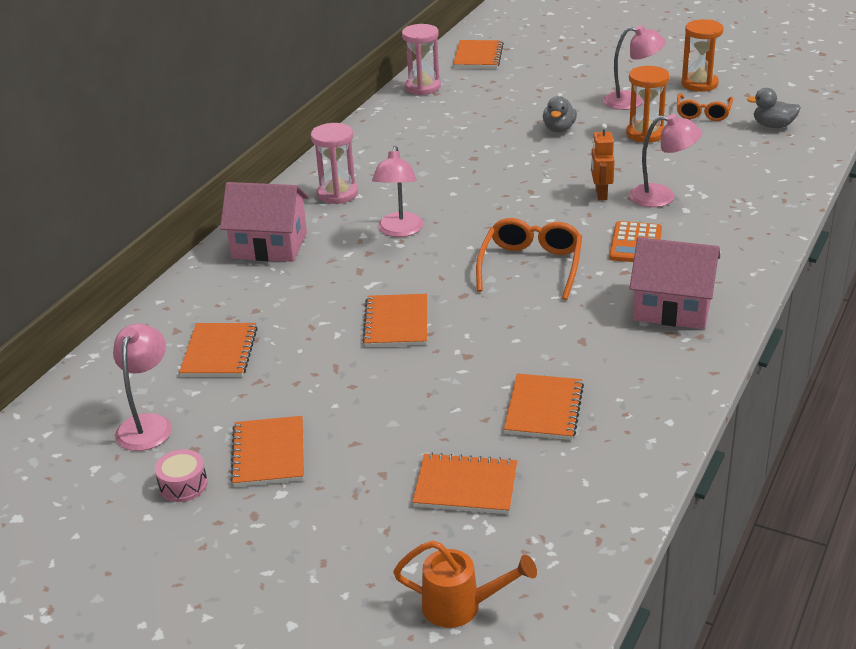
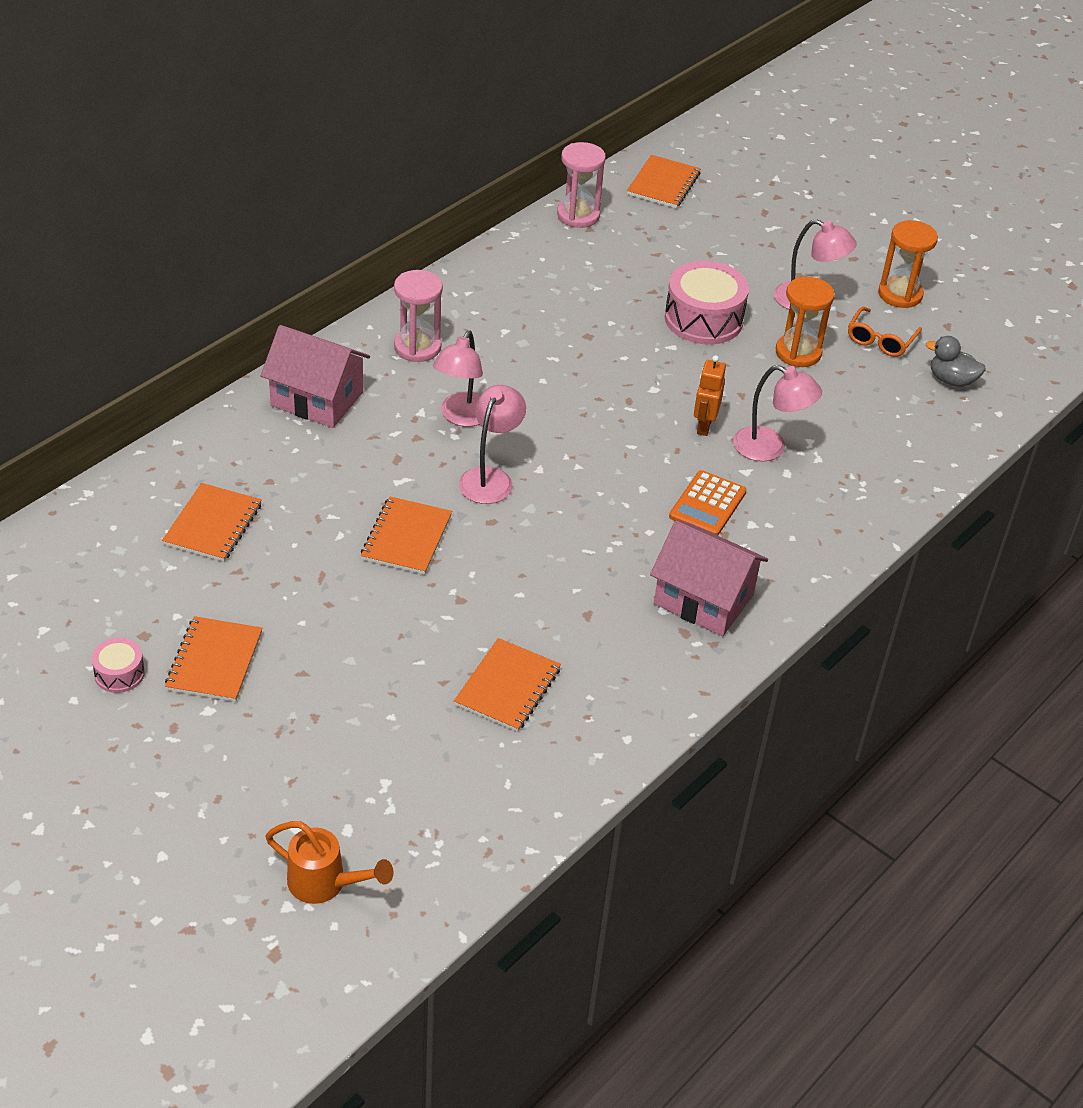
camera: 10 degrees right, 10 degrees up
pink lamp [113,324,172,451] -> pink lamp moved to [459,385,526,504]
orange notebook [412,452,517,514] -> none
orange glasses [476,218,582,300] -> none
grey duck [543,96,577,132] -> pink drum [665,261,749,345]

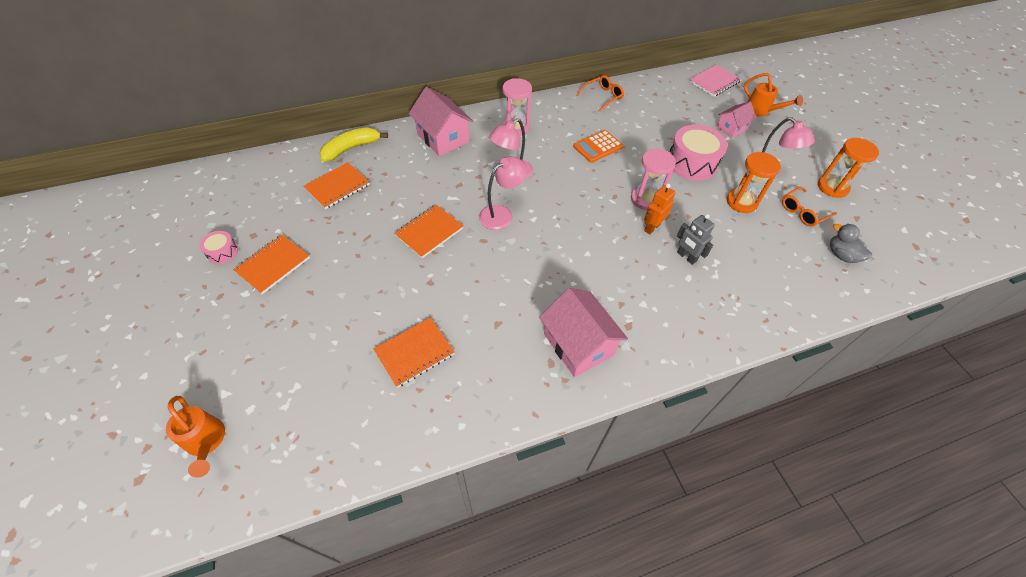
camera: 30 degrees right, 10 degrees up
pink hourglass [557,142,606,228] -> pink hourglass moved to [631,148,676,210]
orange notebook [627,155,701,208] -> pink notebook [689,65,741,97]
orange calculator [669,470,747,536] -> orange calculator moved to [573,130,623,163]
pink lamp [733,365,822,462] -> grey robot [677,214,715,265]
none -> yellow banana [319,127,388,162]
none -> orange glasses [577,75,624,112]
none -> pink house [717,102,756,138]
none -> orange watering can [744,73,803,117]

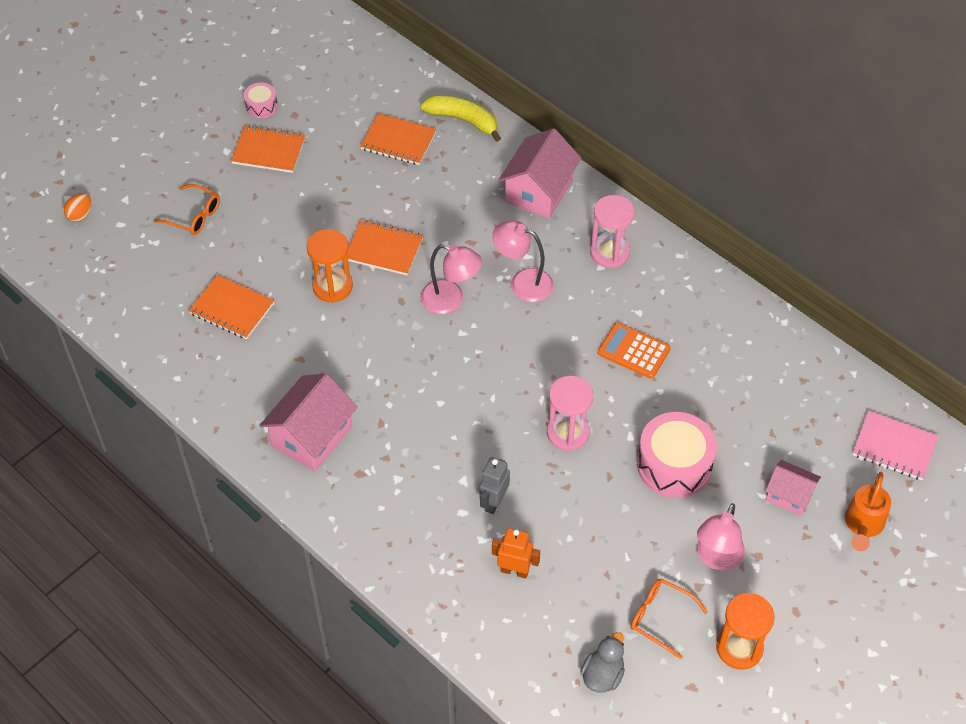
camera: 65 degrees right, 0 degrees up
orange watering can [166,396,225,478] -> orange egg [63,193,92,222]
orange glasses [577,75,624,112] -> orange glasses moved to [153,184,220,235]
orange robot [644,183,676,234] -> orange robot moved to [492,528,540,579]
orange hourglass [727,152,781,213] -> orange hourglass moved to [307,229,353,303]

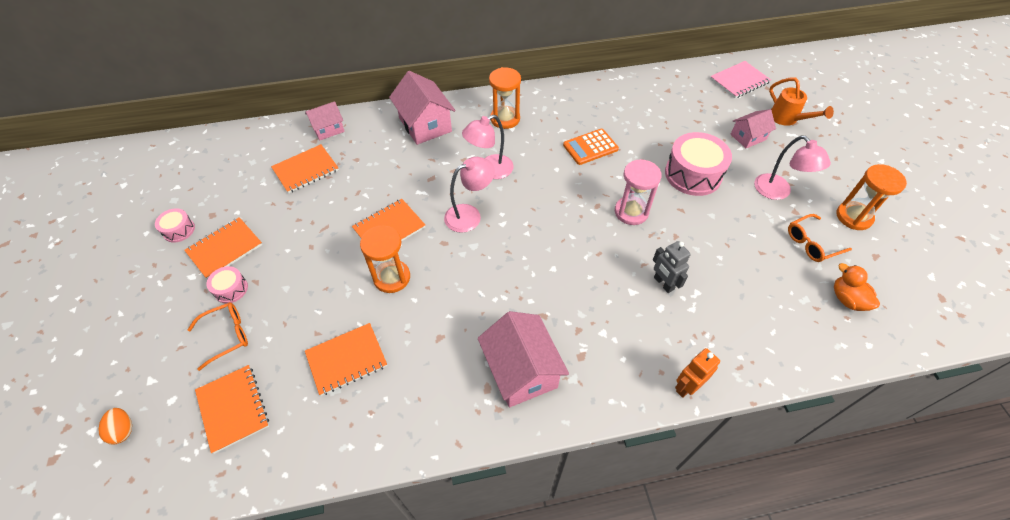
camera: 55 degrees left, 0 degrees up
yellow banana [420,95,501,142] -> pink house [305,101,345,140]
orange robot [492,528,540,579] -> orange robot moved to [675,348,720,398]
grey duck [580,632,625,693] -> orange duck [834,263,880,311]
pink hourglass [590,195,635,268] -> orange hourglass [489,67,521,129]
none -> orange notebook [195,365,269,454]
none -> pink drum [207,266,248,304]

